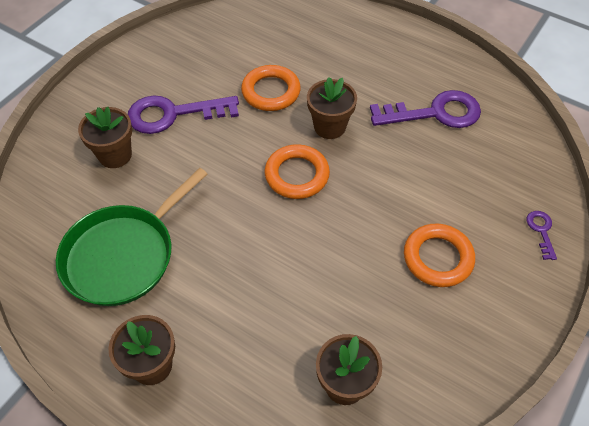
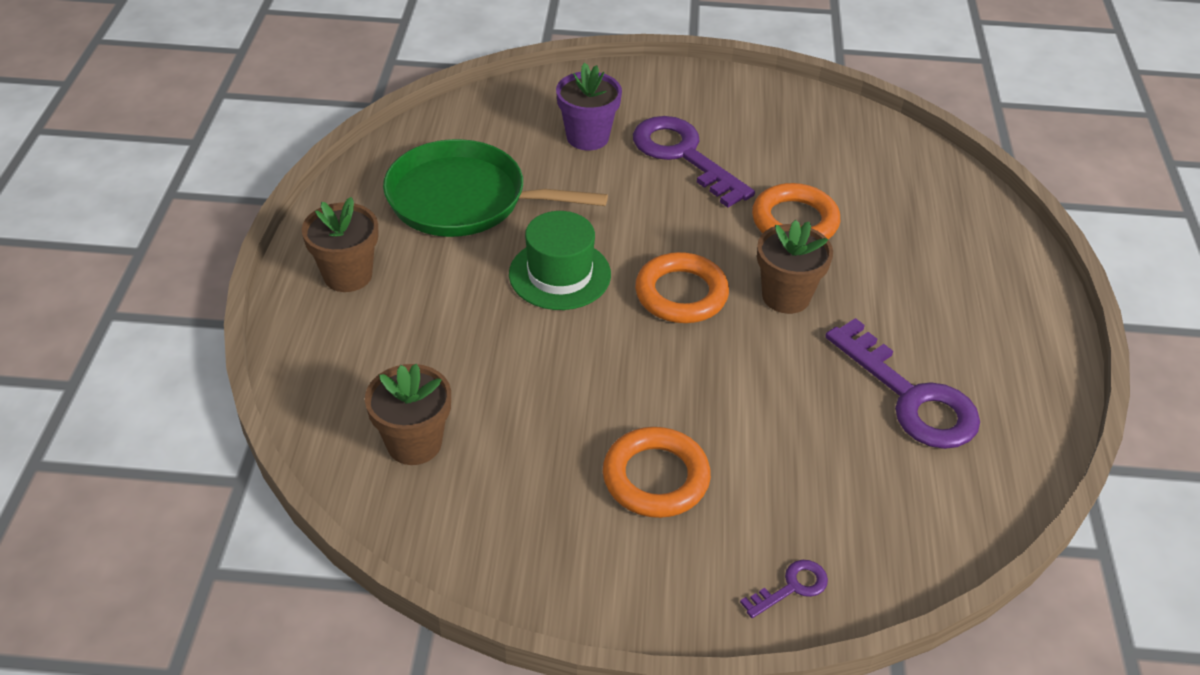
camera: 60 degrees right, 10 degrees down
brown flower pot [78,107,132,168] -> purple flower pot [556,63,622,151]
none -> green hat [509,211,611,310]

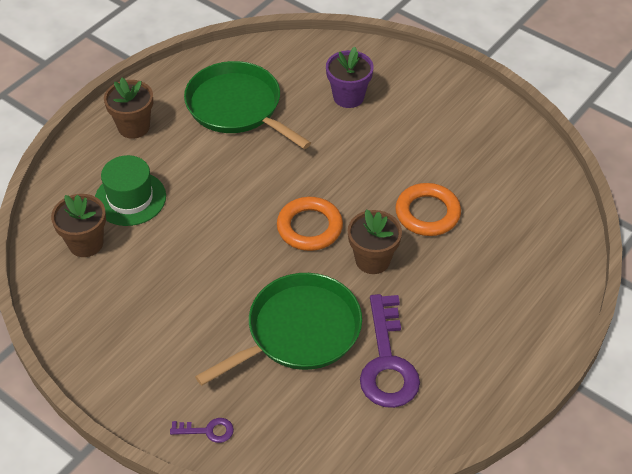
camera: 35 degrees right, 5 degrees up
green hat [509,211,611,310] -> green hat moved to [95,155,166,226]
orange ring [603,427,711,518] -> none
purple key [633,116,755,208] -> none
none -> green pan [195,273,362,386]

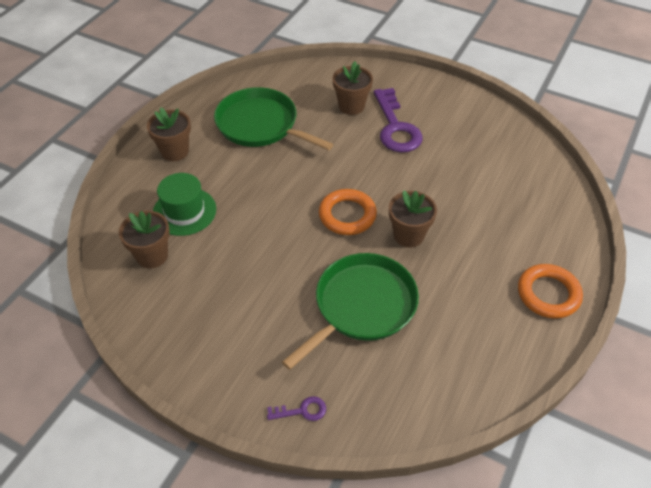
camera: 10 degrees left, 0 degrees up
purple flower pot [326,47,374,108] -> brown flower pot [332,61,373,115]
purple key [360,294,420,408] -> purple key moved to [374,88,423,152]
orange ring [395,183,461,236] -> orange ring moved to [518,264,583,319]

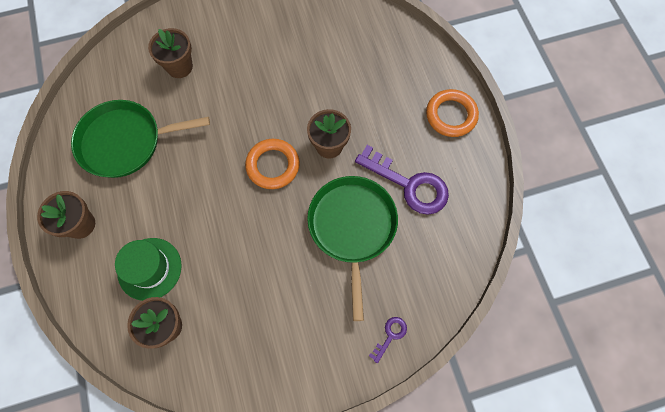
camera: 45 degrees left, 20 degrees up
purple key [374,88,423,152] -> purple key moved to [355,145,449,215]

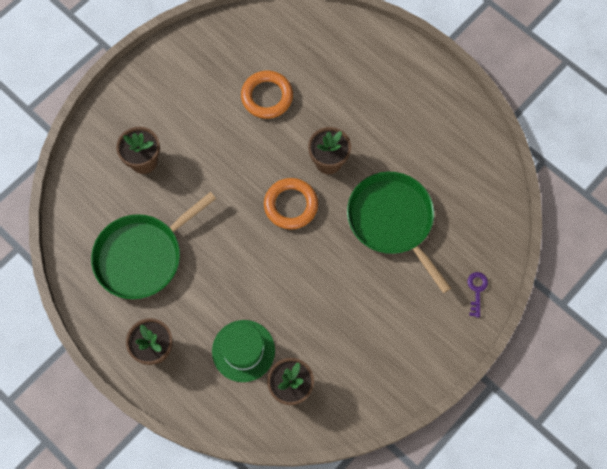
camera: 30 degrees left, 0 degrees up
purple key [355,145,449,215] -> none
orange ring [426,89,479,137] -> orange ring moved to [241,71,293,119]

